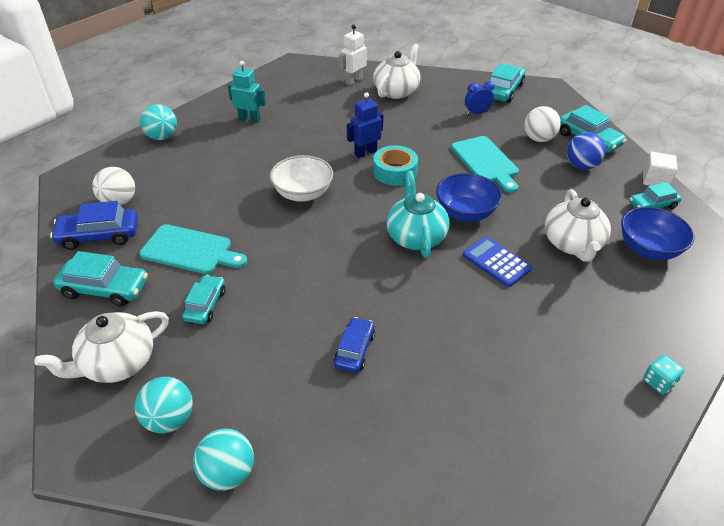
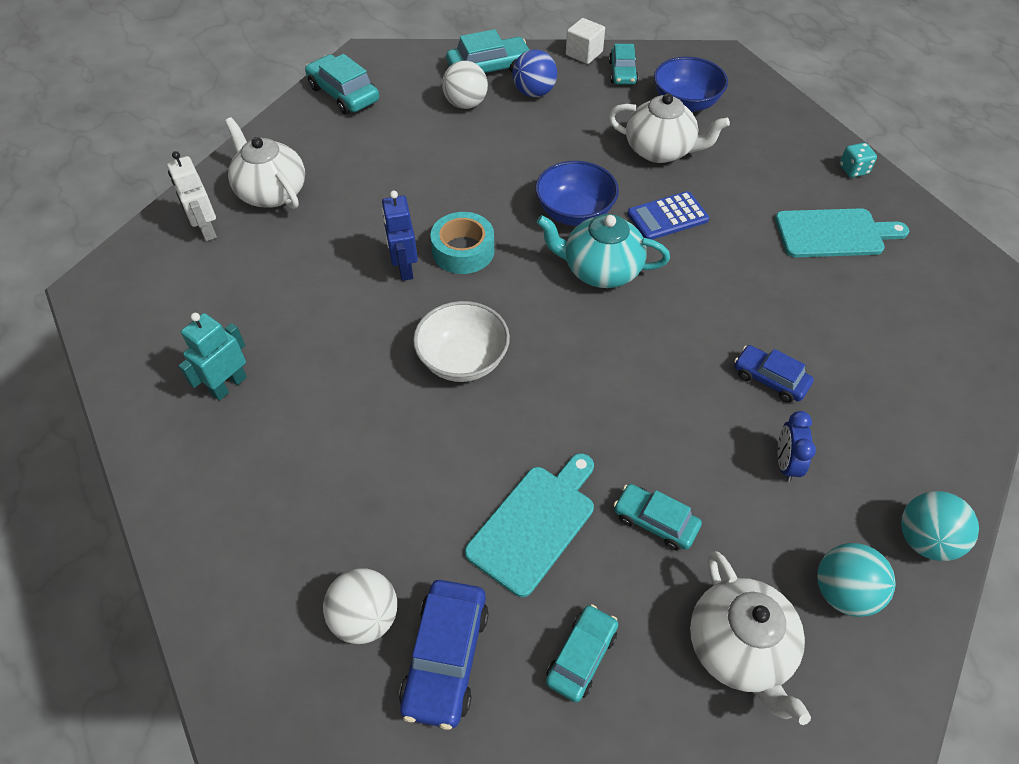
camera: 70 degrees left, 10 degrees up
turquoise car [53,251,148,307] -> turquoise car [546,604,618,702], size x0.66
turquoise ball [140,104,177,140] -> none
turquoise cutting board [451,136,519,193] -> turquoise cutting board moved to [775,208,909,257]
blue clock [465,81,495,115] -> blue clock moved to [778,411,816,482]

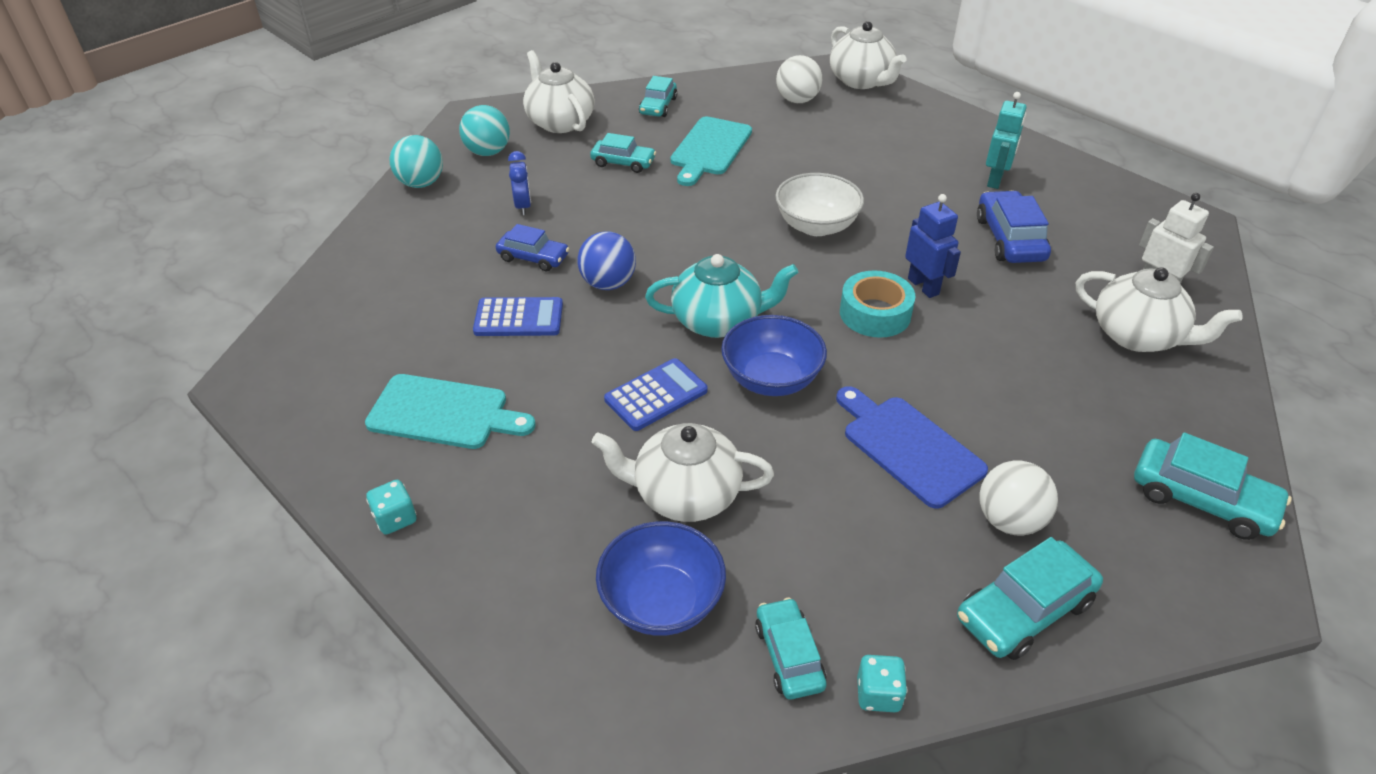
camera: 165 degrees right, 10 degrees down
blue car [399,580,489,730] -> blue car moved to [977,190,1051,263]
blue ball [512,49,557,97] -> blue ball moved to [577,231,636,290]
white cube [566,18,605,64] -> turquoise dice [857,655,907,712]
turquoise cutting board [775,208,909,257] -> turquoise cutting board turned 150 degrees counterclockwise [365,374,536,449]
none -> blue calculator [473,297,563,336]
none -> white teapot [830,21,906,89]
none -> blue cutting board [836,386,988,509]

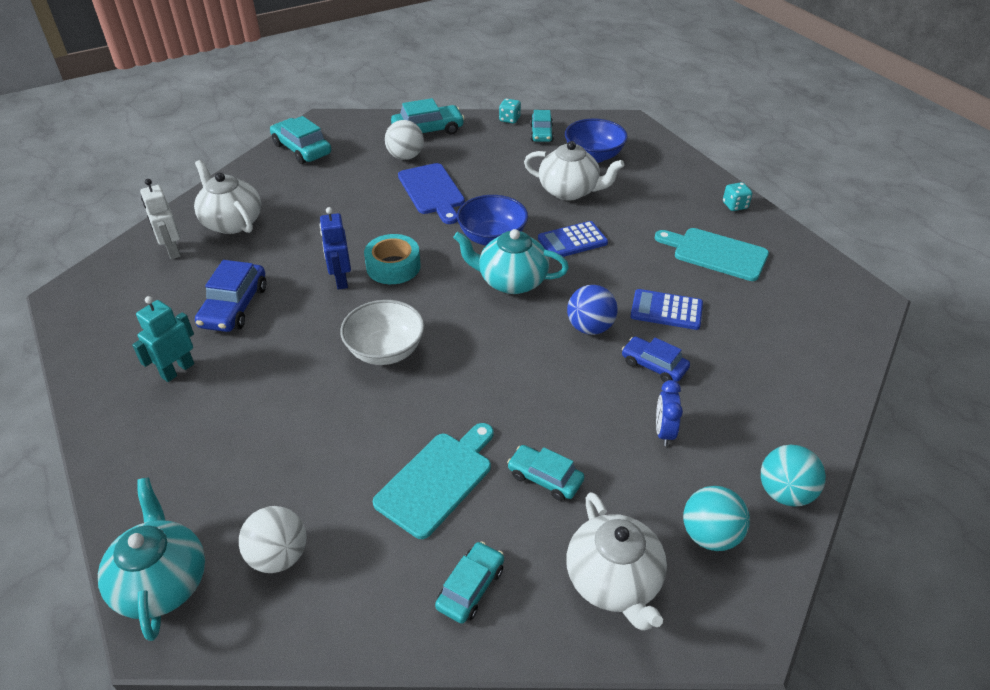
camera: 165 degrees left, 0 degrees up
white teapot [830,21,906,89] -> turquoise teapot [98,477,205,641]

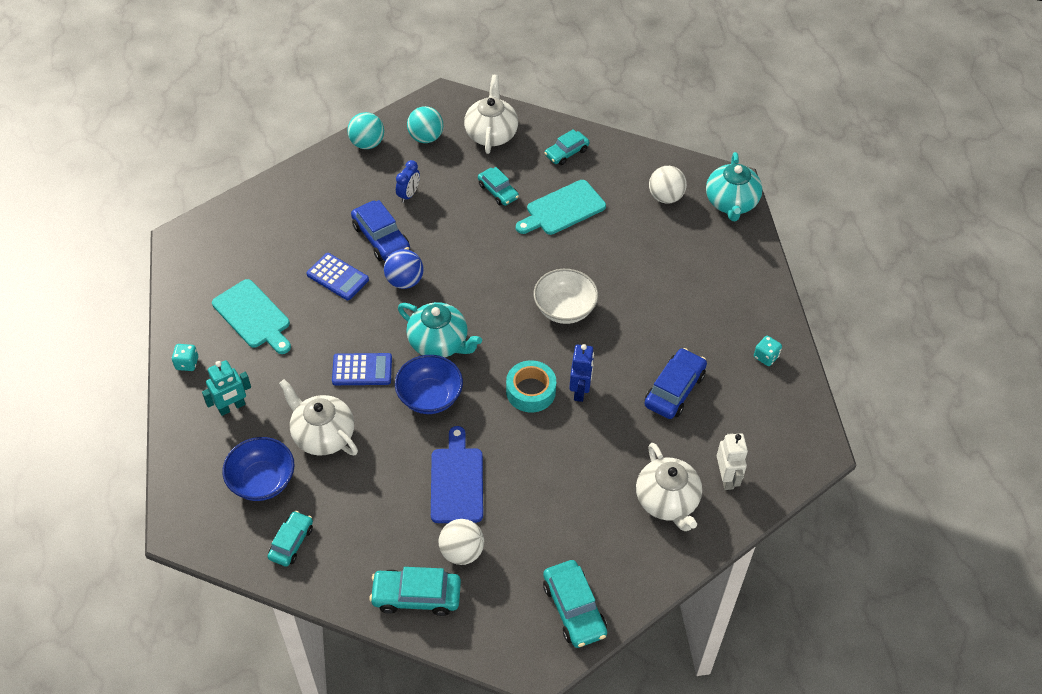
camera: 160 degrees left, 10 degrees up
turquoise robot [132,296,194,382] -> turquoise robot moved to [202,360,251,416]
turquoise dice [499,99,521,124] -> turquoise dice moved to [754,336,782,366]
blue car [622,336,690,382] -> blue car [351,200,410,261], size x1.51

